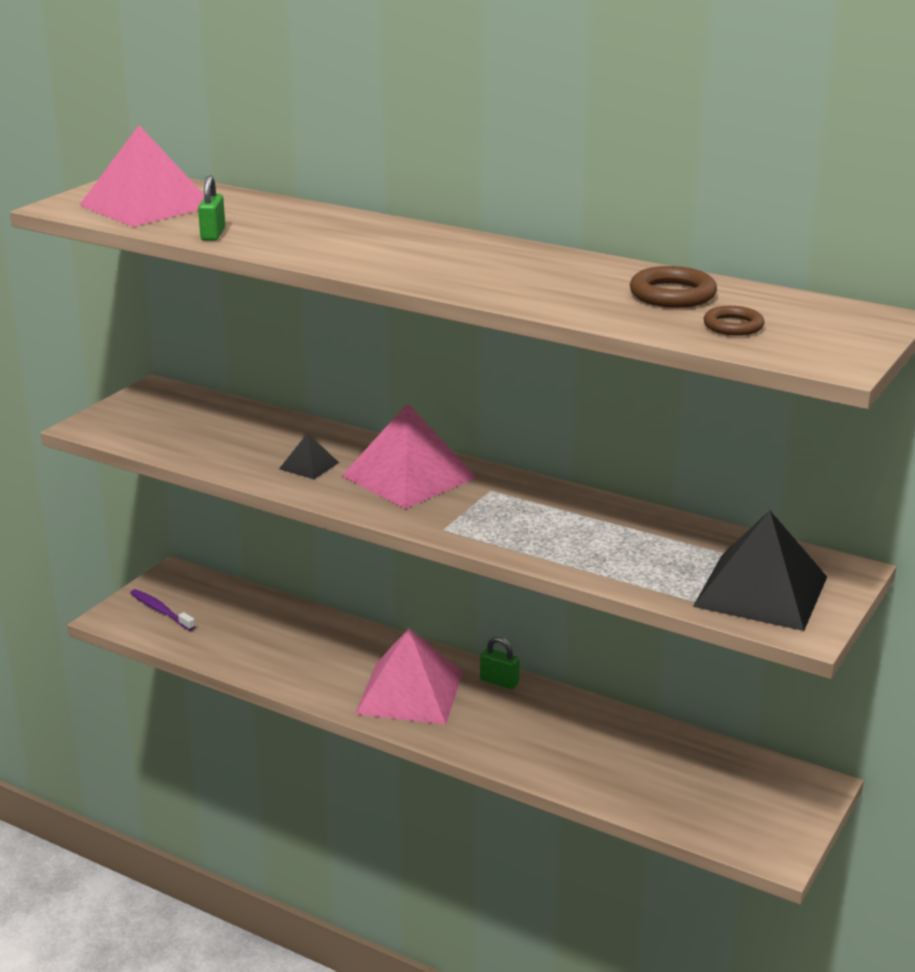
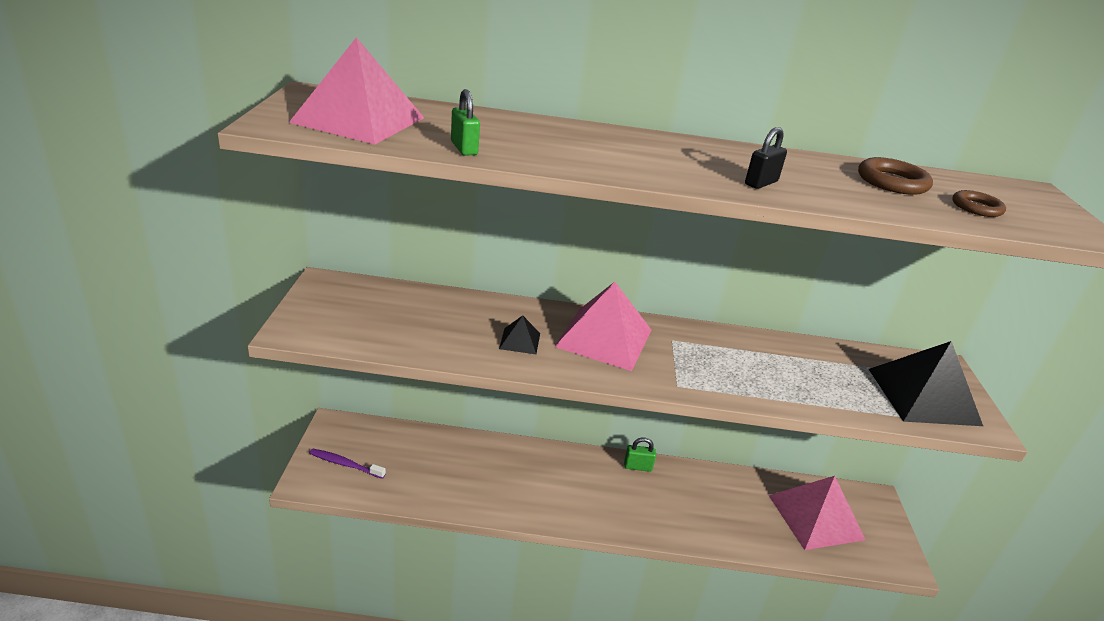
camera: 30 degrees left, 5 degrees up
pink pyramid [355,628,463,725] -> pink pyramid moved to [768,476,866,550]
none -> black padlock [745,127,787,189]

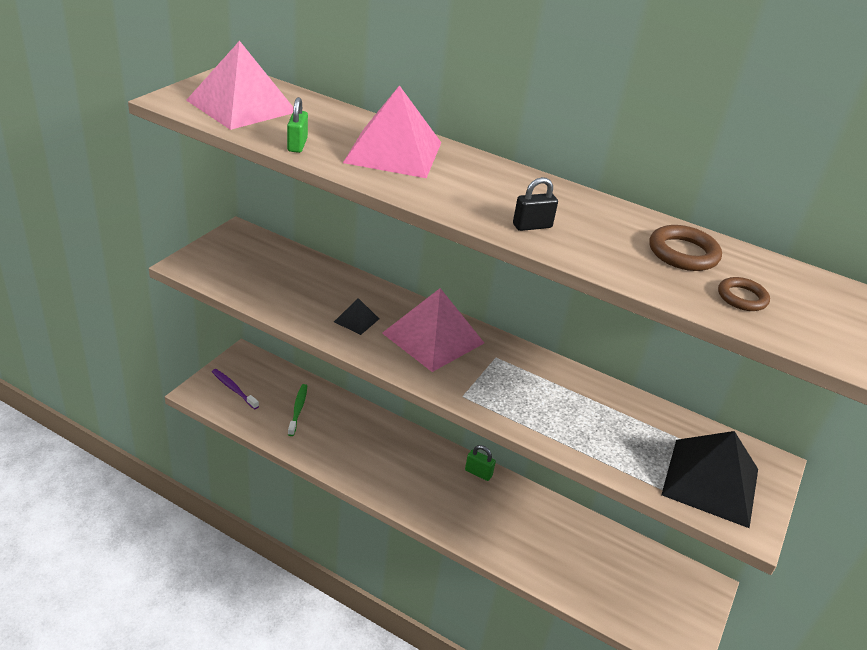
camera: 25 degrees right, 5 degrees up
pink pyramid [768,476,866,550] -> pink pyramid moved to [343,85,441,178]
none -> green toothbrush [288,384,307,436]

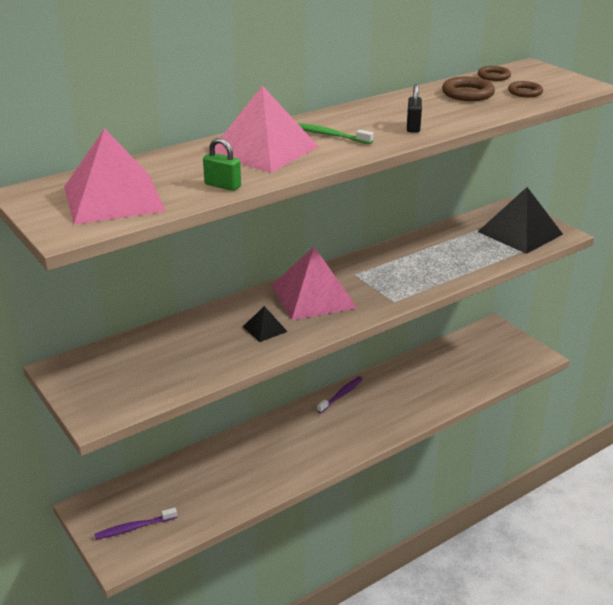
camera: 60 degrees left, 5 degrees down
green toothbrush [288,384,307,436] -> green toothbrush moved to [298,123,374,144]
green padlock [465,445,496,481] -> purple toothbrush [317,377,363,413]
none -> brown ring [478,66,511,81]

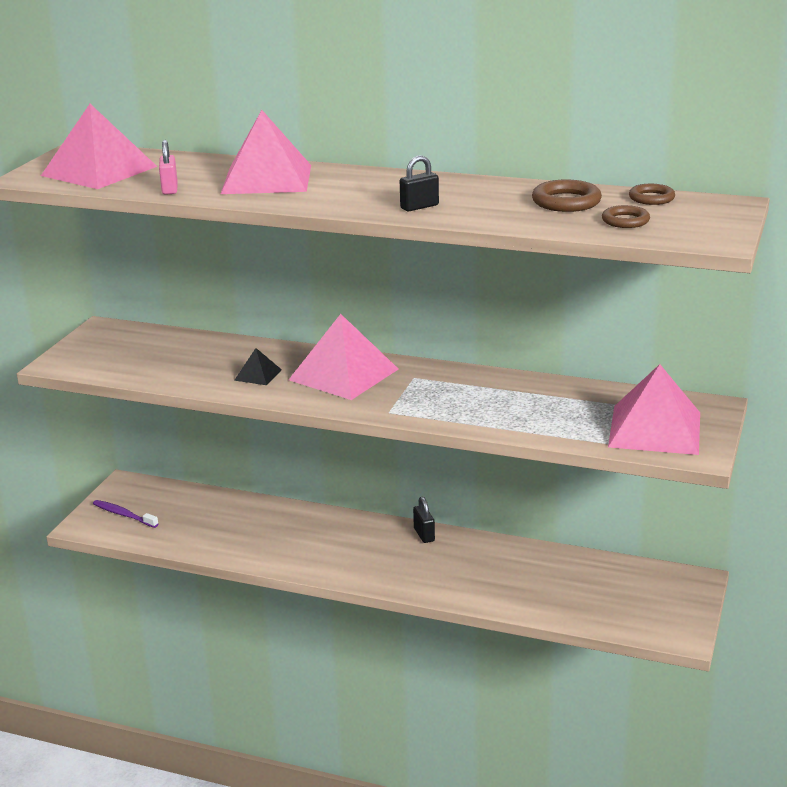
camera: 55 degrees right, 5 degrees down
green padlock [203,138,241,191] -> pink padlock [159,140,178,195]
green toothbrush [298,123,374,144] -> none
purple toothbrush [317,377,363,413] -> black padlock [413,497,435,543]
black pyramid [478,187,563,254] -> pink pyramid [608,364,700,455]

